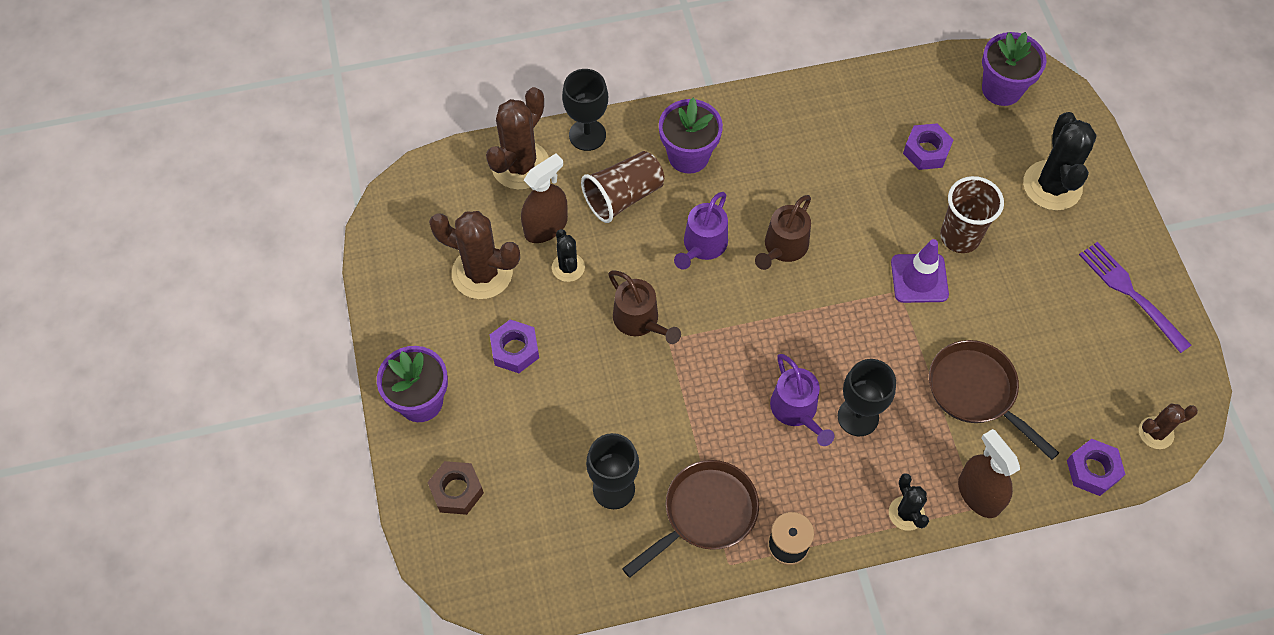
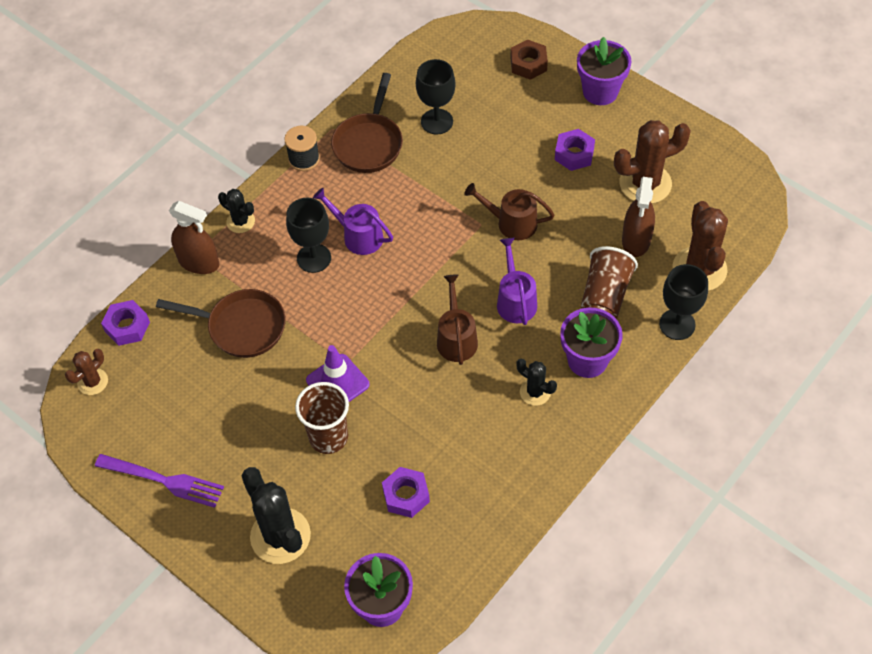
camera: 145 degrees right, 5 degrees down
black cactus [552,229,585,282] -> black cactus moved to [517,359,557,406]

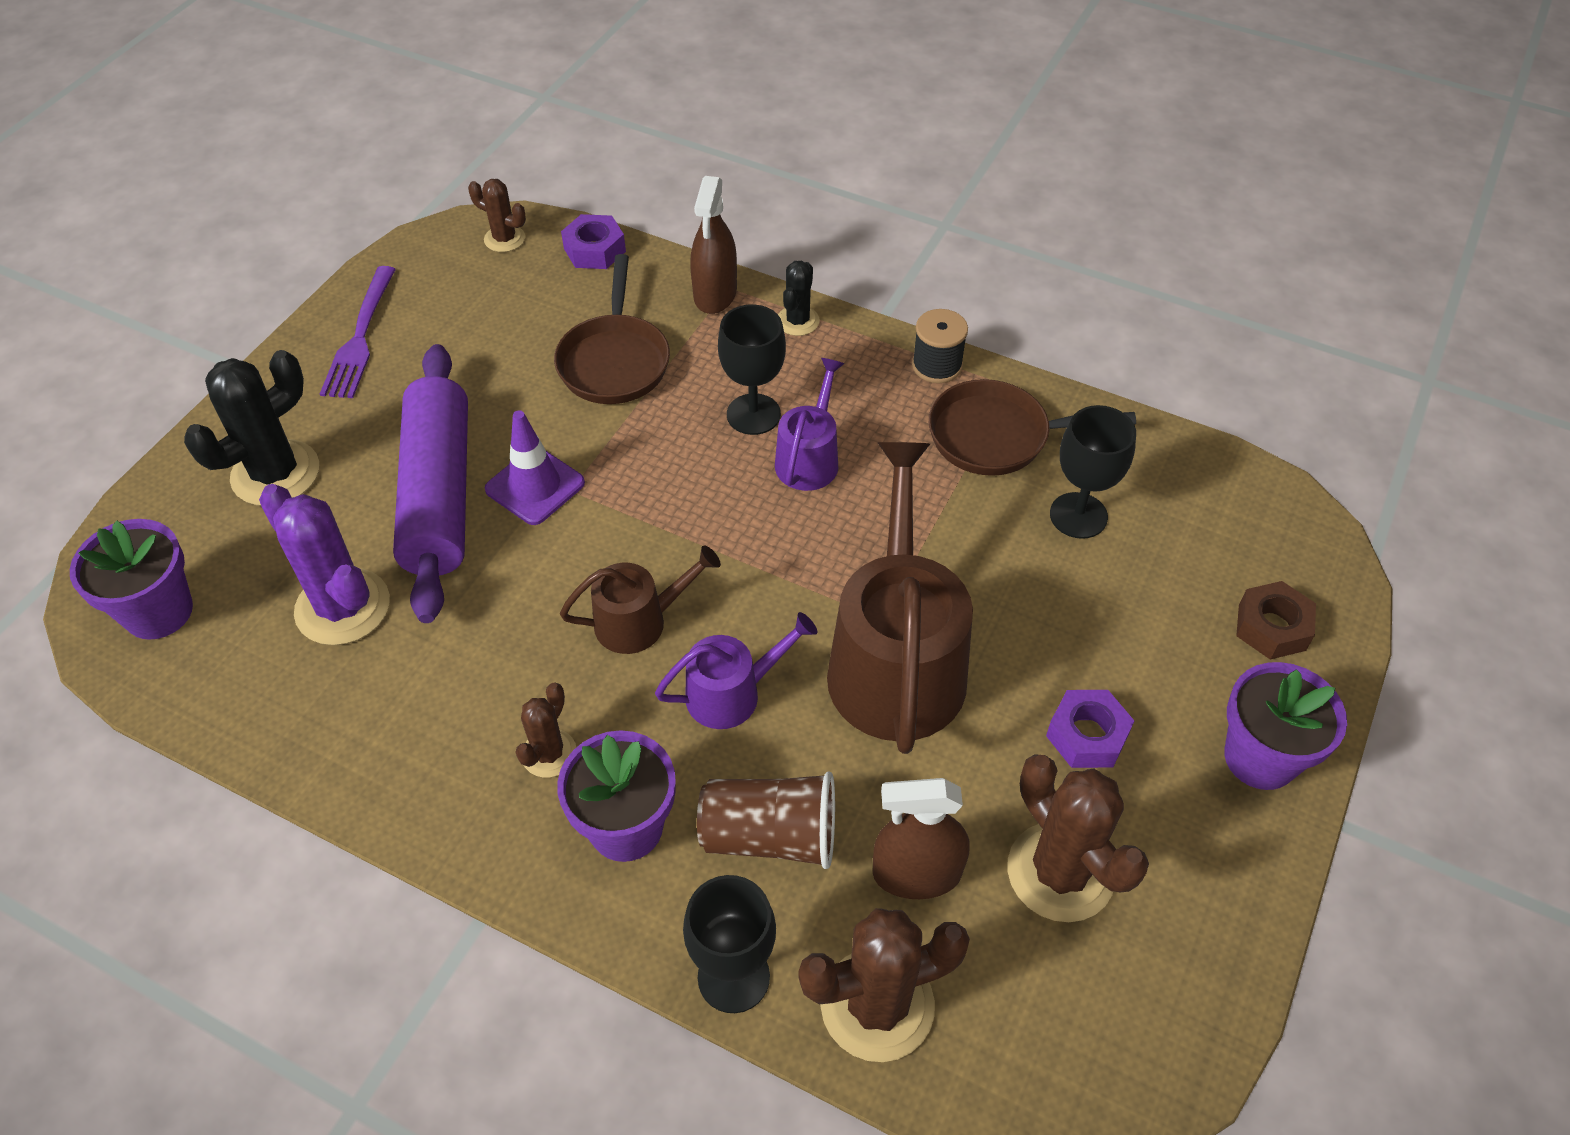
camera: 75 degrees right, 5 degrees down
brown cup [295,382,349,454] -> purple rolling pin [393,344,468,623]
purple nut [382,467,430,518] -> purple cactus [259,484,390,645]
brown watering can [464,183,555,240] -> brown watering can [827,442,973,754], size x1.95
black cactus [517,359,557,406] -> brown cactus [515,682,576,778]

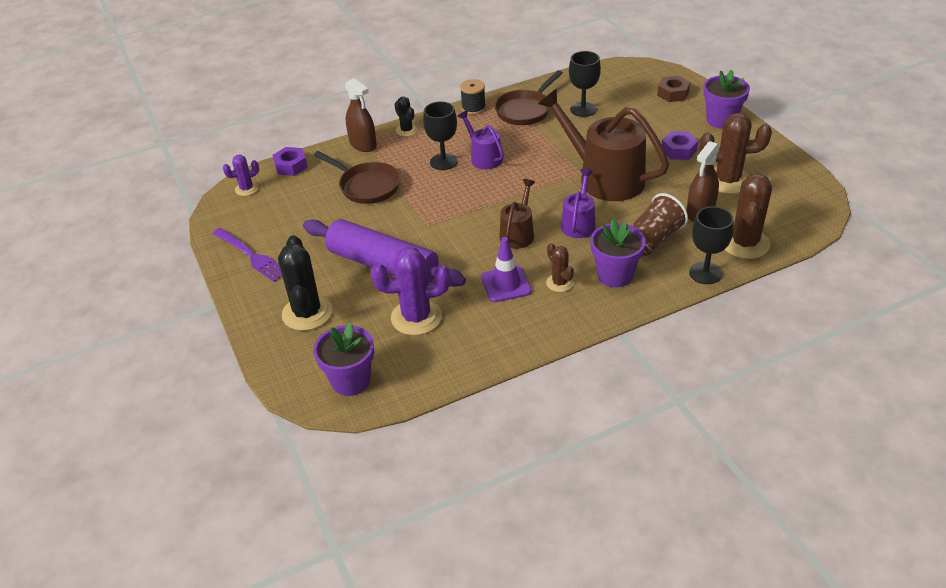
camera: 50 degrees left, 10 degrees down
brown cactus [468,179,526,252] -> purple cactus [223,155,259,196]
purple traffic cone [485,410,585,525] -> purple traffic cone moved to [481,237,532,302]

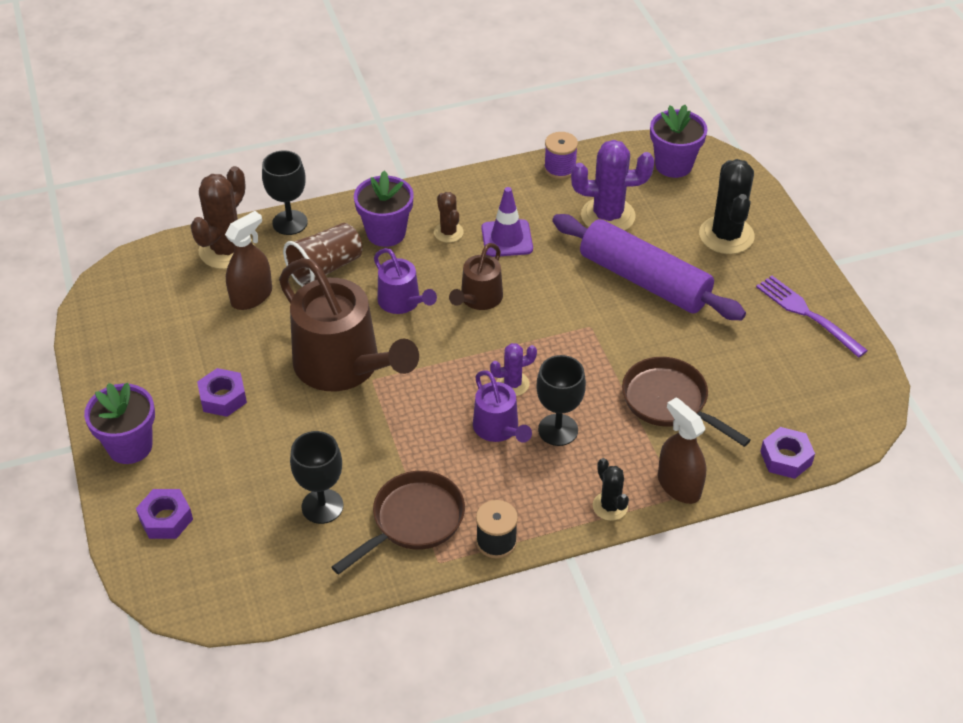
camera: 175 degrees left, 5 degrees up
purple cactus [223,155,259,196] -> purple cactus moved to [490,343,537,396]
purple watering can [561,169,595,238] -> purple watering can turned 60 degrees counterclockwise [374,248,437,314]
brown nut [657,76,690,102] -> purple nut [136,489,193,539]
brown cactus [700,113,772,194] -> none
none -> purple spool [544,132,578,179]

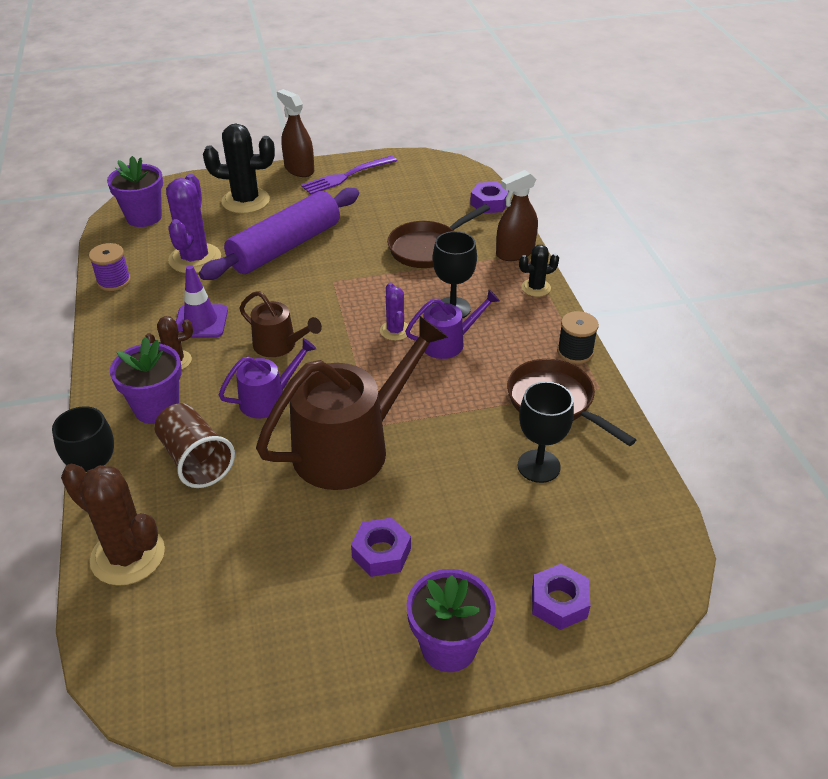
camera: 85 degrees left, 5 degrees down
brown spray bottle [225,211,272,310] -> brown spray bottle moved to [277,89,314,177]

